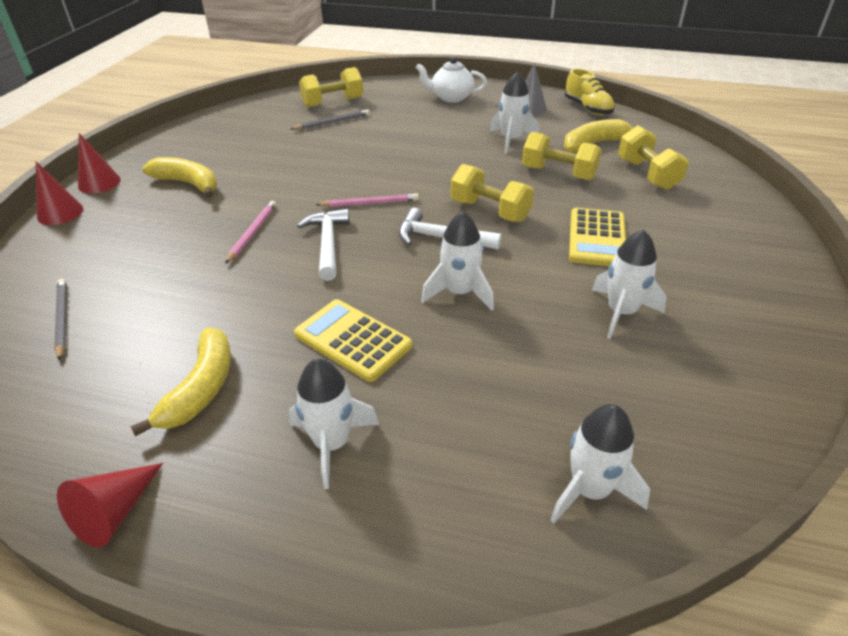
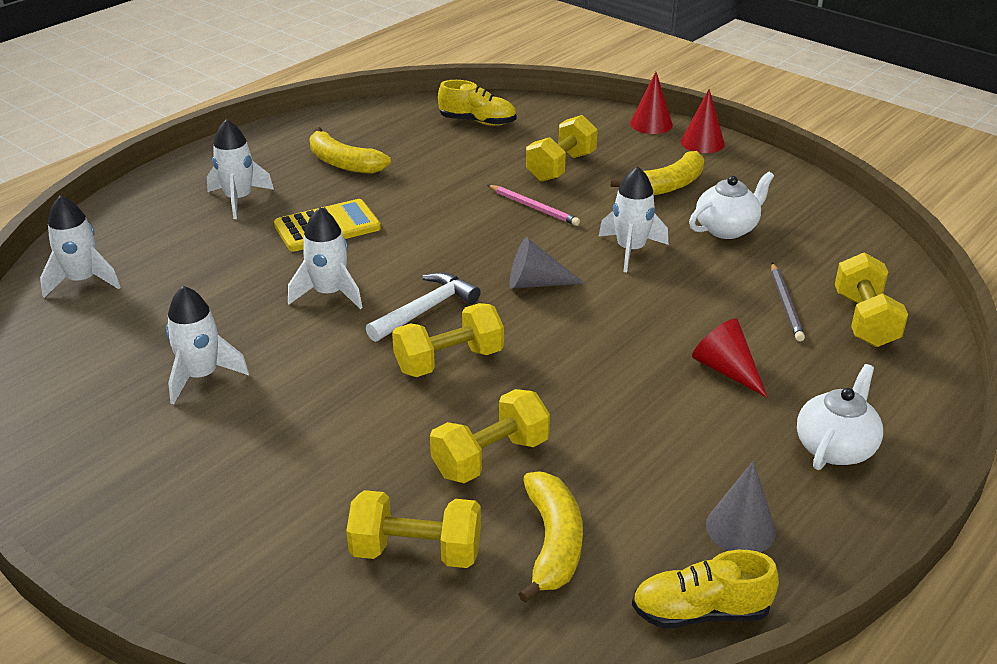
camera: 115 degrees right, 5 degrees down
grey pencil [54,279,67,361] -> yellow shoe [438,80,516,126]
red cone [57,463,163,548] -> red cone moved to [692,318,767,397]
white hammer [297,209,350,281] -> none
pink pencil [316,193,419,207] -> grey cone [510,237,585,289]
white rocket [490,71,539,154] -> white rocket moved to [599,167,669,272]
yellow calculator [569,208,626,266] -> none
none -> yellow dumbbell [526,115,598,182]
none -> white teapot [689,172,774,239]

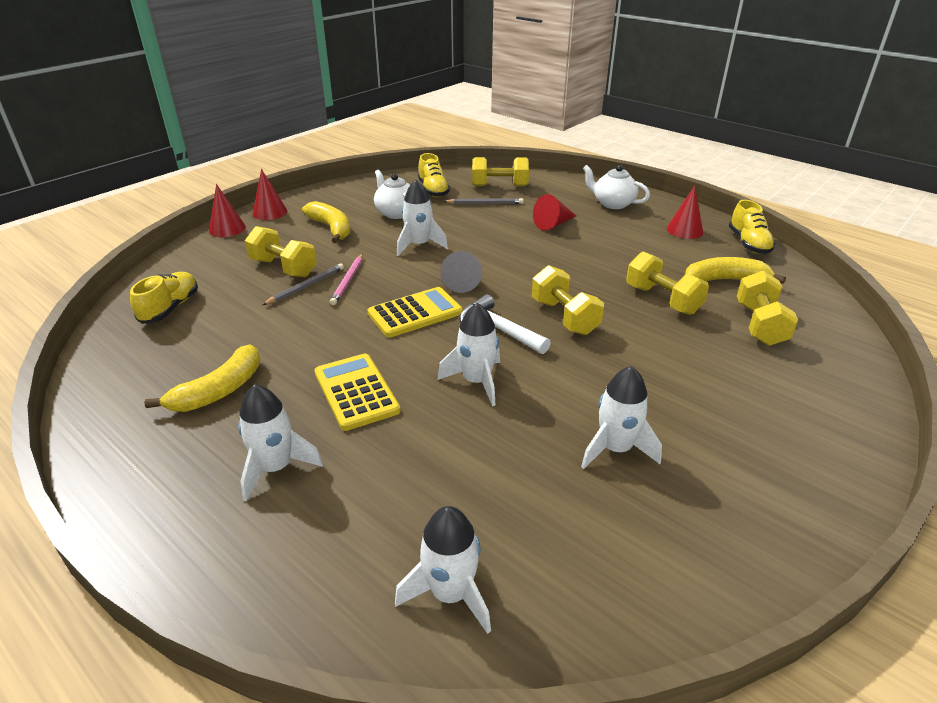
camera: 90 degrees left, 0 degrees up
pink pencil [488,185,580,226] -> pink pencil turned 150 degrees clockwise [330,254,363,305]
grey cone [706,461,776,552] -> red cone [667,185,703,239]
none -> grey pencil [262,263,344,305]
none -> yellow calculator [368,287,463,337]
none -> yellow shoe [418,153,450,197]

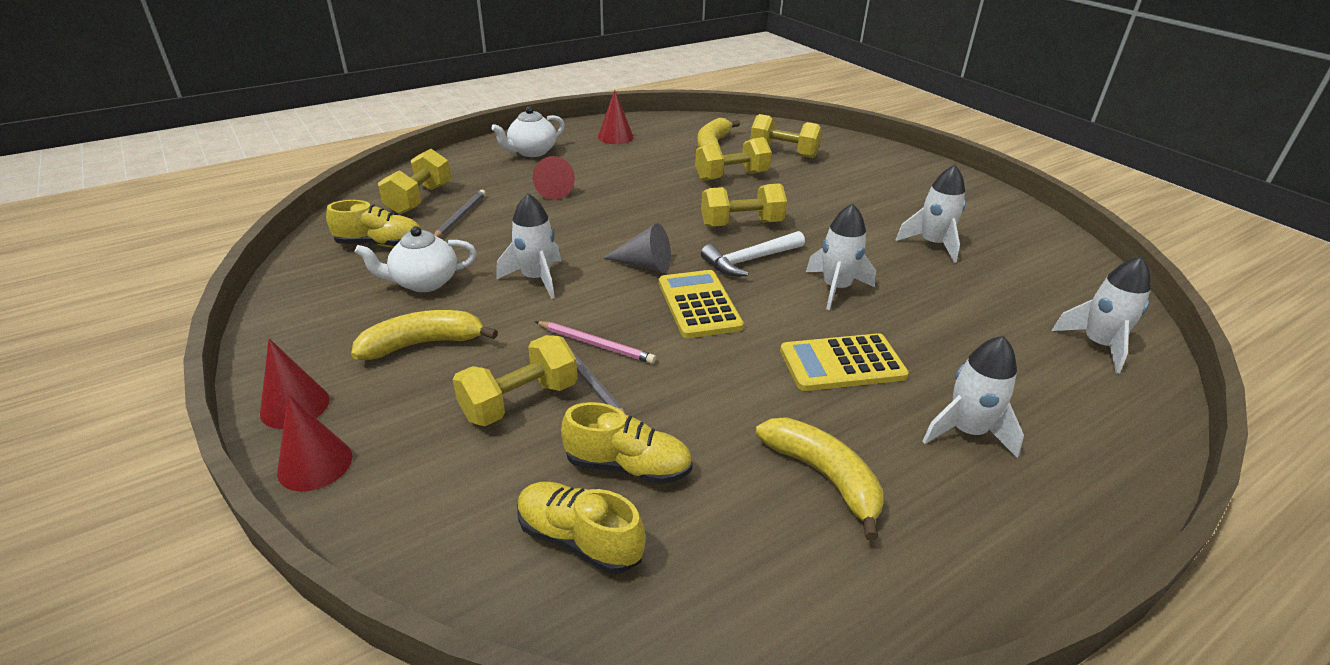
camera: 75 degrees left, 0 degrees up
yellow shoe [729,200,775,254] -> yellow shoe moved to [561,402,693,484]

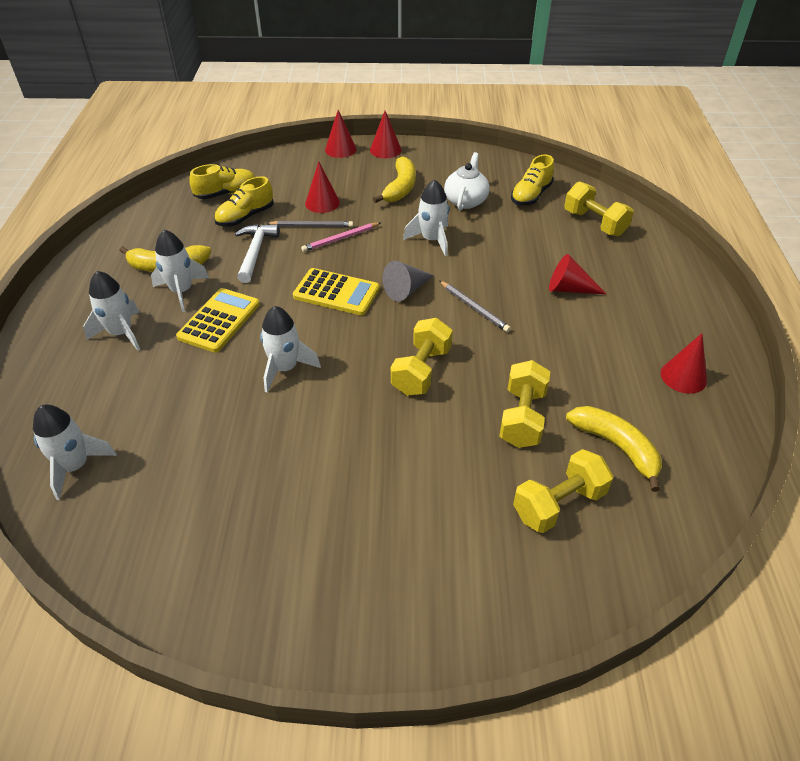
camera: 125 degrees right, 10 degrees up
grey pencil [434,190,486,238] -> grey pencil moved to [440,281,511,332]
yellow dumbbell [453,335,577,426] -> red cone [305,161,340,213]
white teapot [491,106,565,157] -> none
white hammer [701,231,805,276] -> white hammer moved to [235,224,280,283]
white rocket [896,165,966,263] -> white rocket moved to [151,229,209,312]

